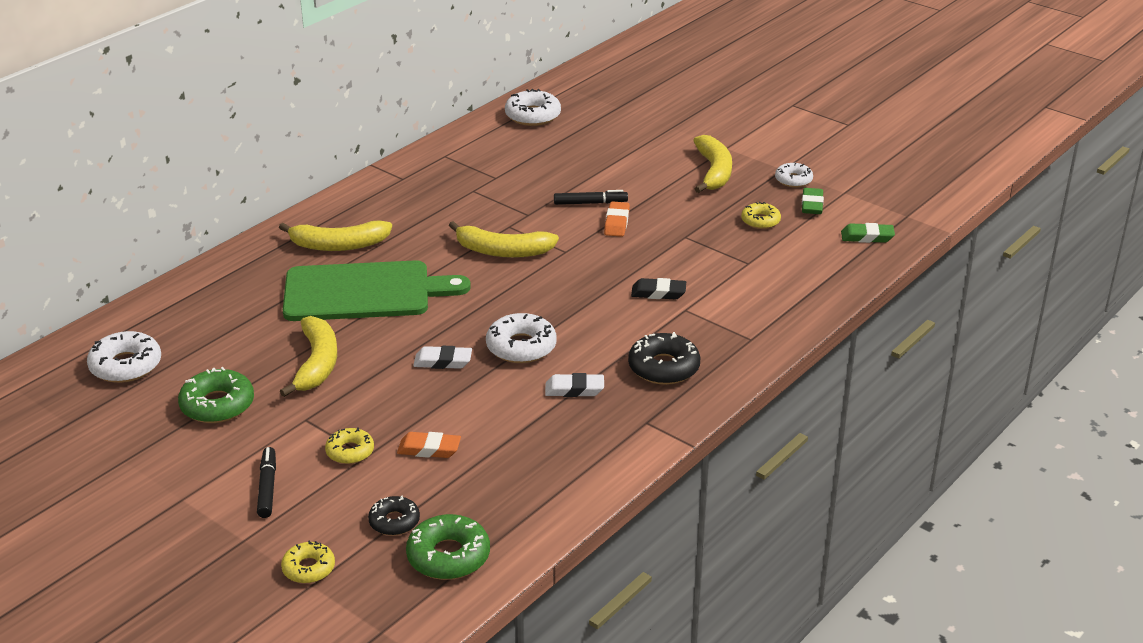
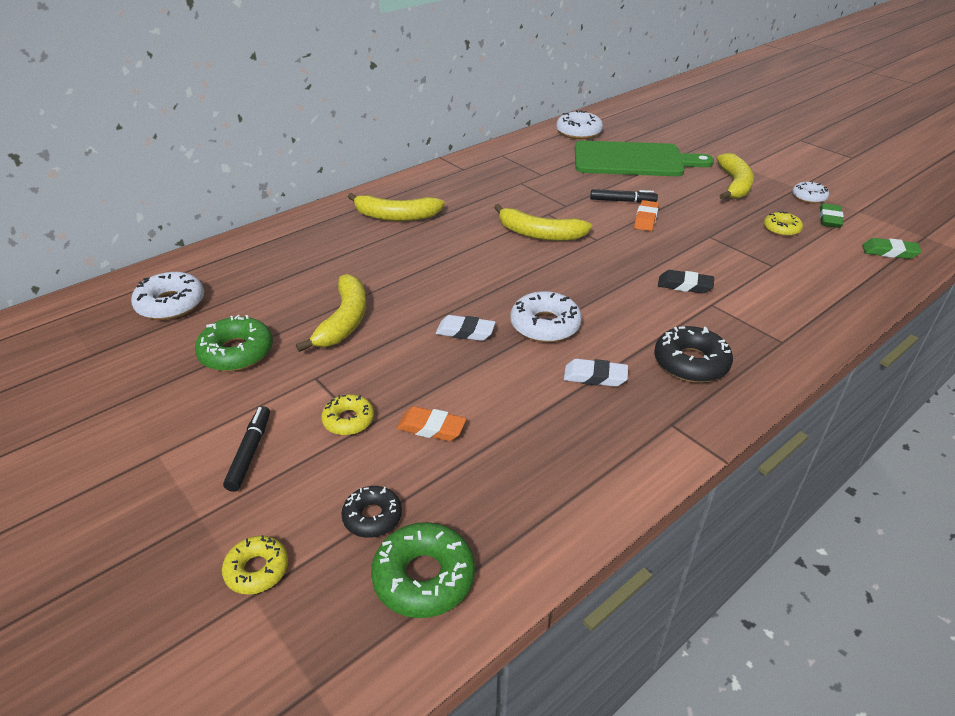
camera: 10 degrees right, 5 degrees up
green cutting board [283,260,471,321] -> green cutting board moved to [575,141,714,176]

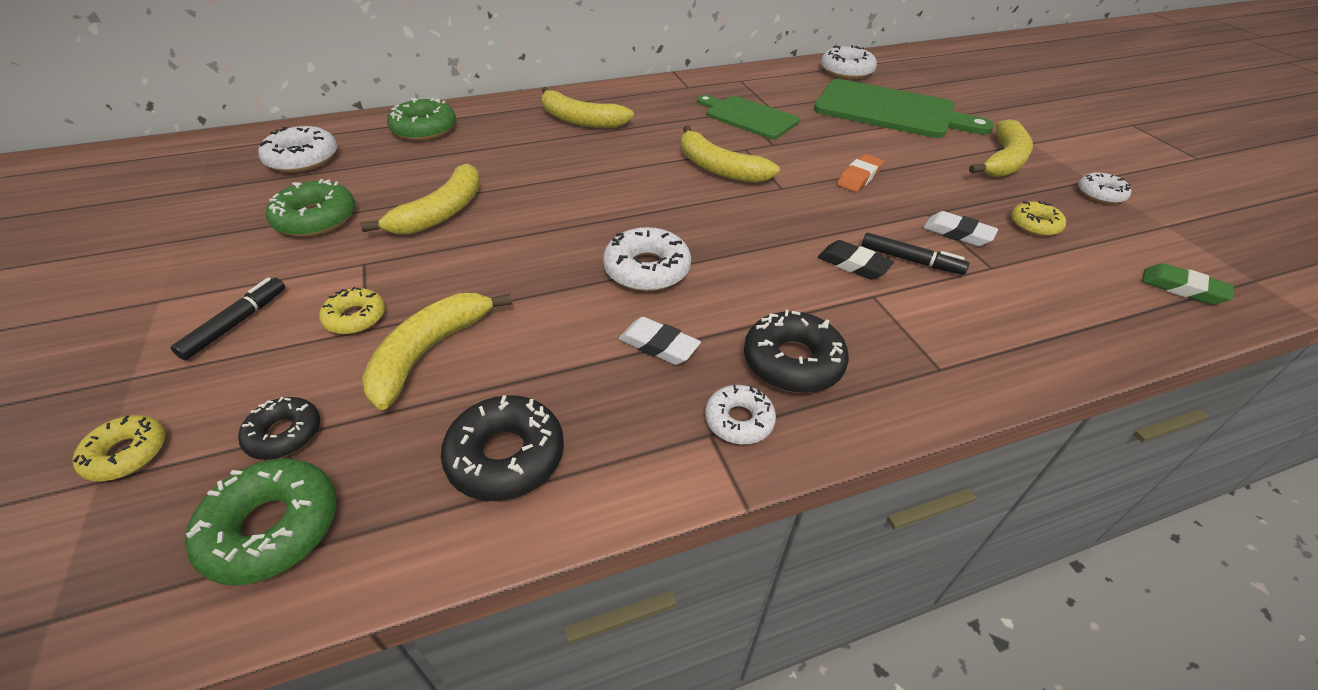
camera: 20 degrees right, 5 degrees up
orange eraser [397,406,467,441] -> yellow banana [362,293,512,410]
white eraser [436,315,496,341] -> white eraser moved to [923,211,998,246]
black marker [590,189,658,203] -> black marker moved to [862,233,969,275]
green eraser [819,203,844,228] -> none
none -> green donut [387,98,456,141]
none -> black donut [441,395,564,501]
none -> green cutting board [697,95,800,139]
none -> white donut [705,385,776,444]

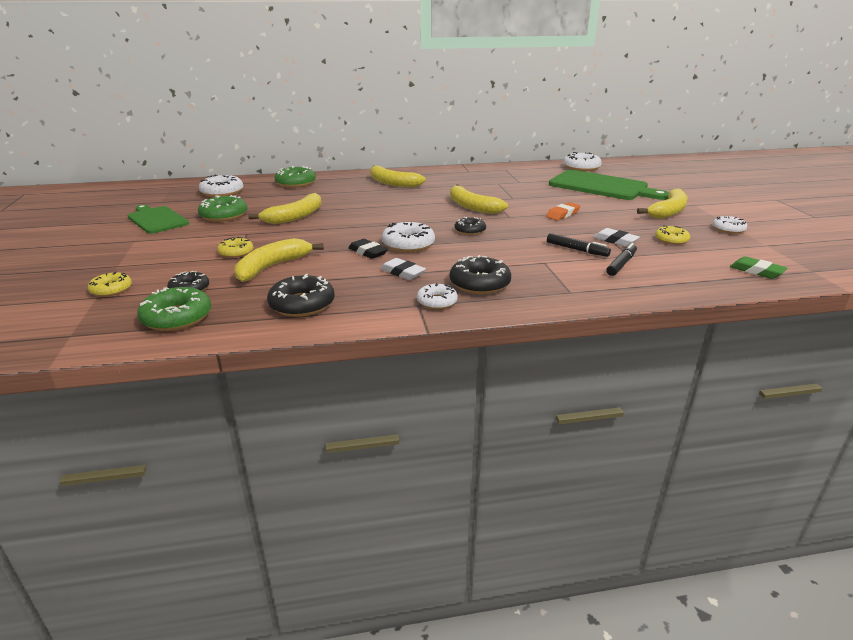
camera: 10 degrees right, 15 degrees down
black marker [170,277,285,360] -> black marker moved to [606,243,637,276]
green cutting board [697,95,800,139] -> green cutting board moved to [127,205,189,234]
black eraser [818,240,894,280] -> black eraser moved to [349,239,388,259]
none -> black donut [455,217,486,235]

